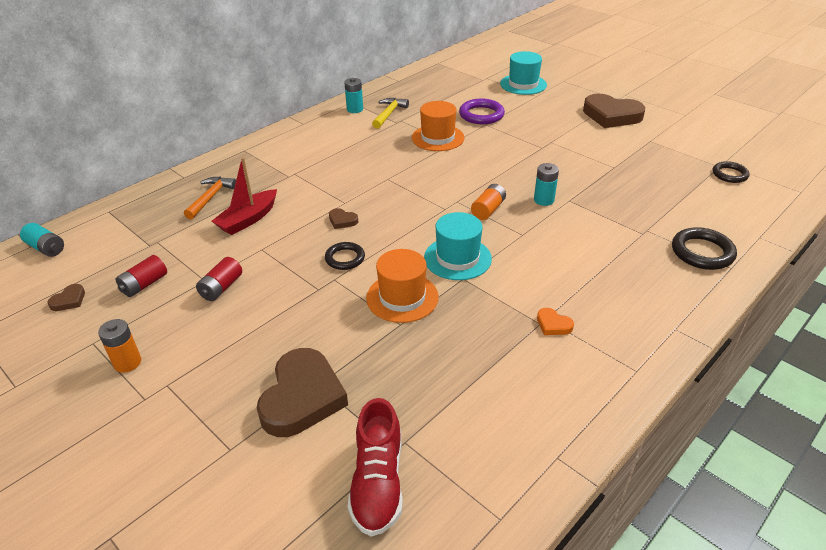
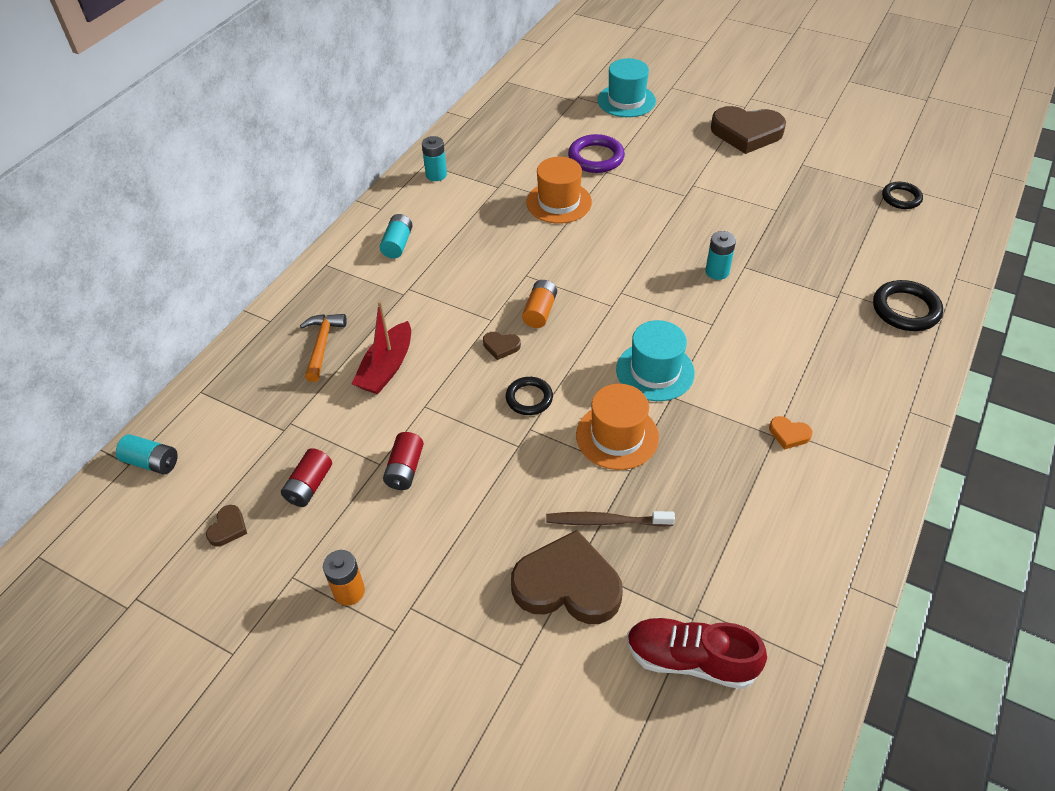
camera: 15 degrees left, 10 degrees up
brown heart [257,348,348,437] -> brown heart turned 75 degrees counterclockwise [511,530,623,624]
red shoe [348,398,403,537] -> red shoe turned 120 degrees clockwise [627,617,767,689]
yellow hammer [372,98,409,129] -> none
orange battery [471,184,506,220] -> orange battery moved to [522,280,557,328]
none -> turquoise battery [380,214,413,259]
none -> brown toothbrush [546,511,675,527]

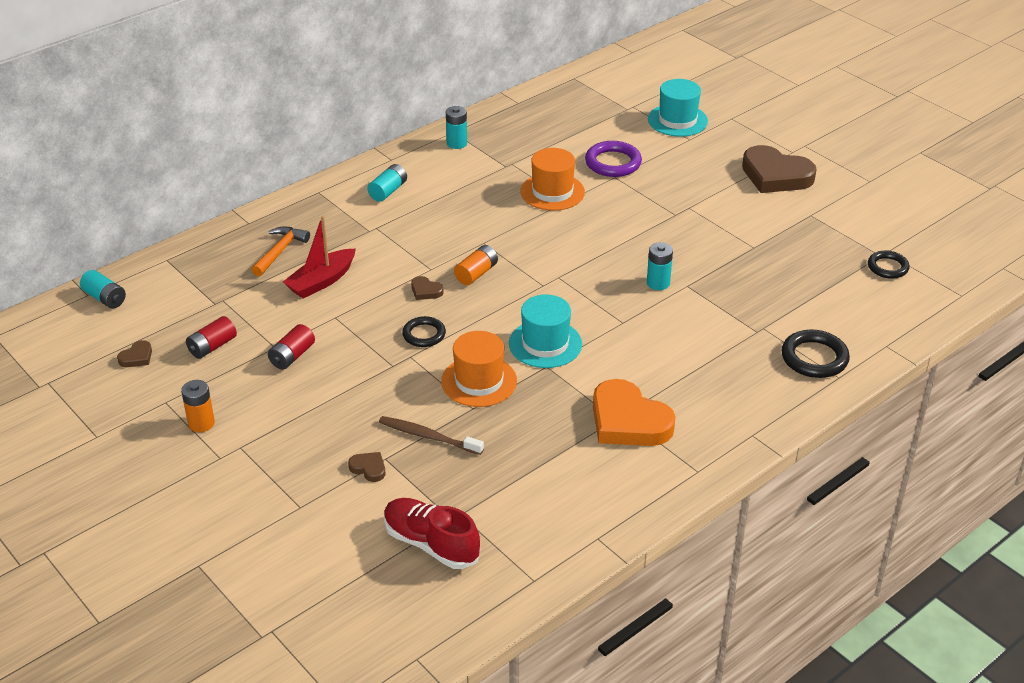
camera: 20 degrees right, 10 degrees down
brown heart [511,530,623,624] -> brown heart [348,452,385,482], size x0.42
orange heart [769,416,812,450] -> orange heart [593,379,676,446], size x2.36

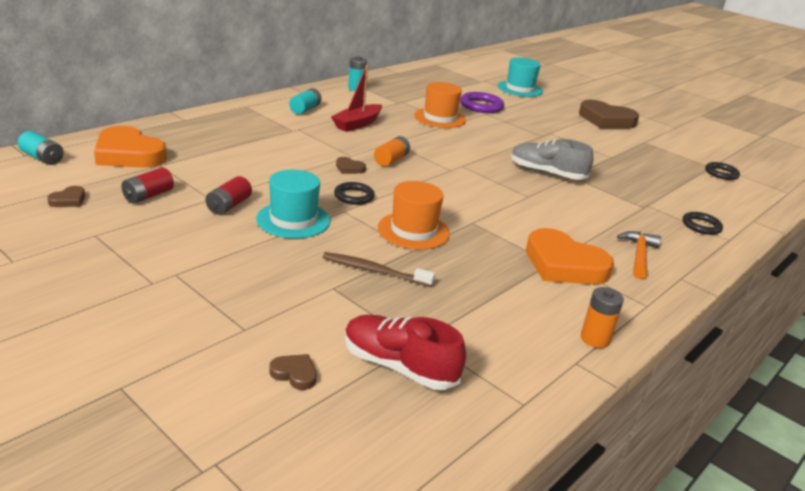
camera: 10 degrees left, 10 degrees down
orange battery [181,380,215,432] -> orange battery moved to [581,287,624,348]
orange hammer [251,226,310,276] -> orange hammer moved to [617,231,661,279]
red boat [283,216,356,298] -> red boat moved to [331,65,382,132]
brown heart [348,452,385,482] -> brown heart moved to [269,354,317,390]
turquoise hat [509,294,582,368] -> turquoise hat moved to [256,170,331,238]
turquoise battery [647,242,673,290] -> grey shoe [511,139,593,180]
black ring [781,330,850,378] -> black ring [682,212,723,235], size x0.66
none -> orange heart [94,126,167,168]

